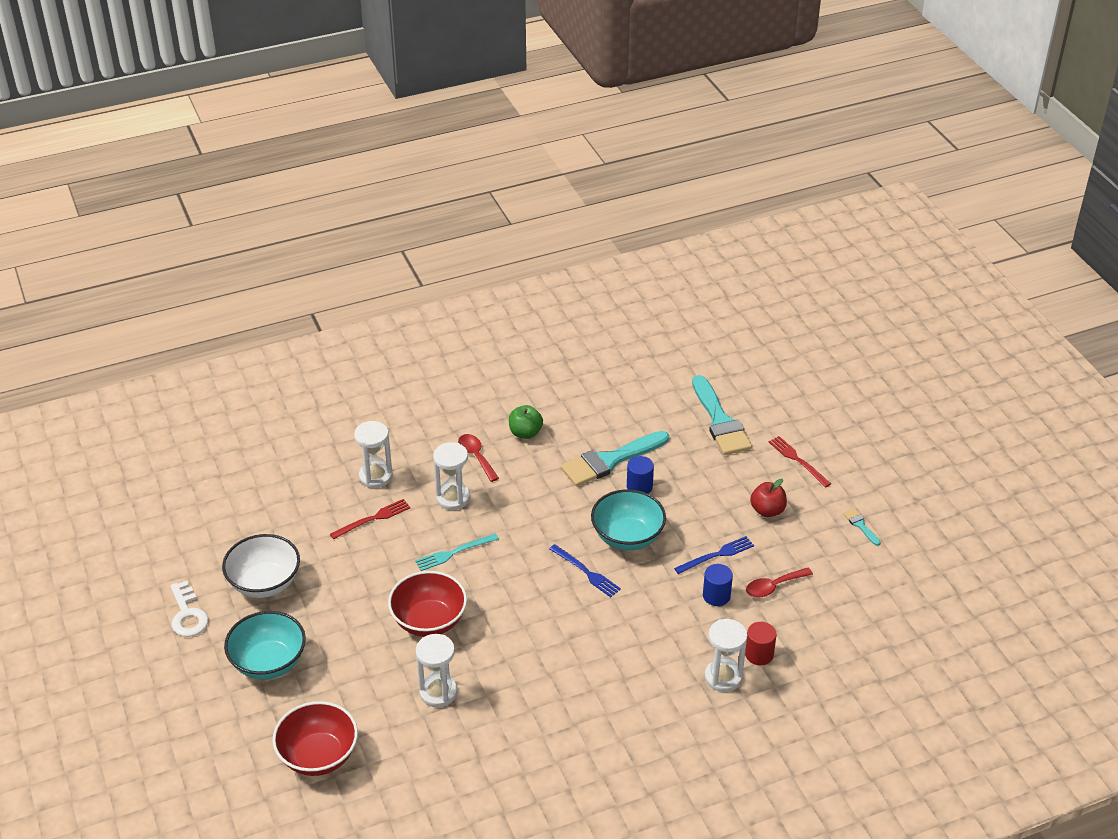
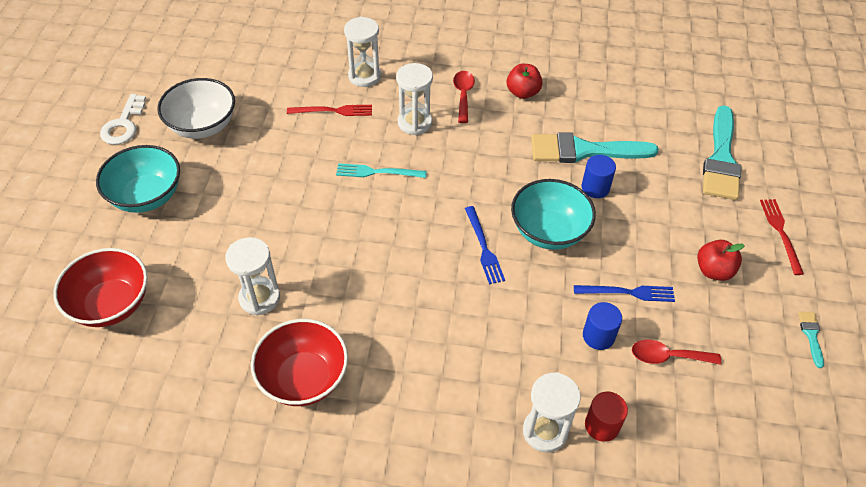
camera: 30 degrees right, 10 degrees up
red bowl [388,571,467,637] -> red bowl moved to [251,319,348,406]
green apple [509,405,543,439] -> red apple [507,64,543,99]

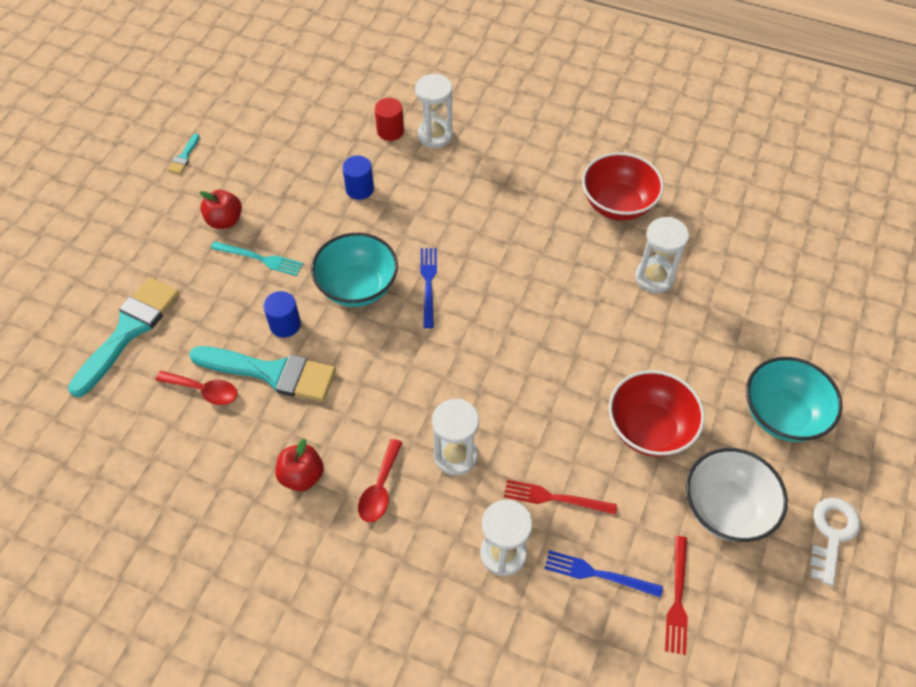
camera: 165 degrees left, 5 degrees up
red bowl [53,248,147,327] -> red bowl moved to [609,370,705,457]
turquoise fork [336,163,427,178] -> turquoise fork moved to [211,241,303,276]
blue fork [574,285,675,302] -> blue fork moved to [545,550,663,598]
red spoon [632,339,721,365] -> red spoon moved to [156,371,238,405]
red fork [760,199,804,275] -> red fork moved to [665,536,688,655]

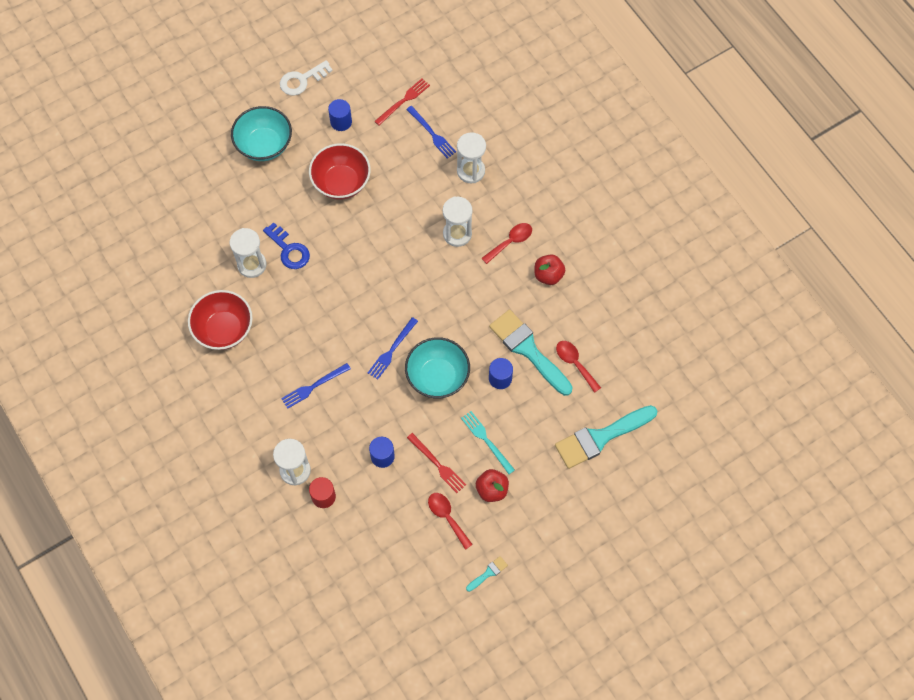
camera: 145 degrees left, 10 degrees up
red fork [504,480,617,515] -> red fork moved to [407,433,466,493]
white bowl [686,448,788,542] -> blue cylinder [328,99,352,131]
none -> blue key [263,222,310,269]
none -> blue fork [281,363,351,409]
none -> red spoon [428,493,473,550]

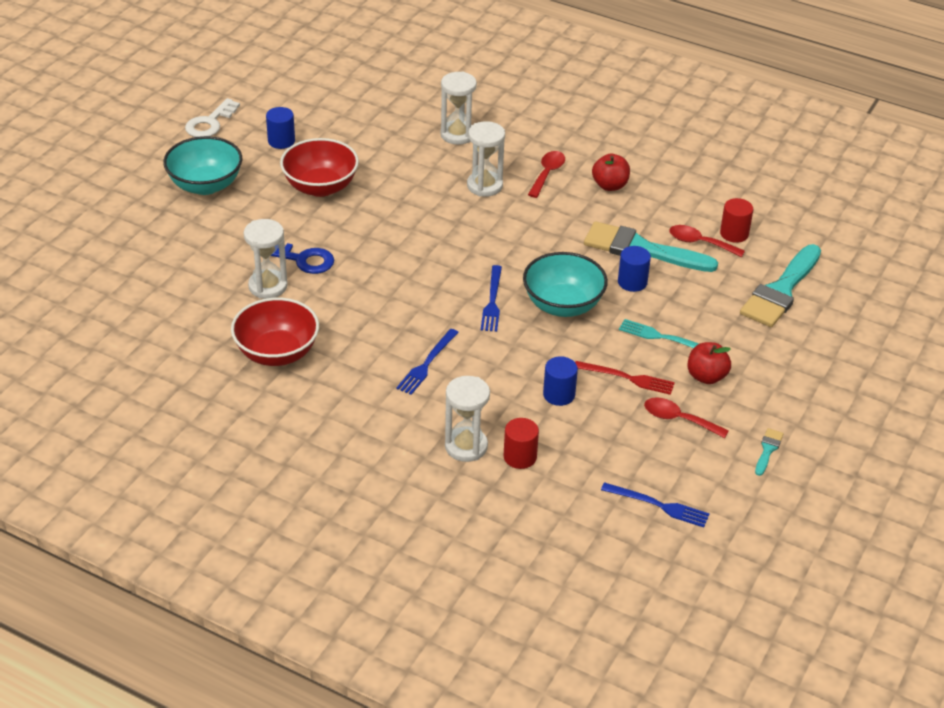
camera: 30 degrees left, 25 degrees down
red fork [374,79,430,126] -> none
blue fork [406,106,456,158] -> blue fork moved to [601,482,710,527]
none -> red cylinder [720,198,753,243]

